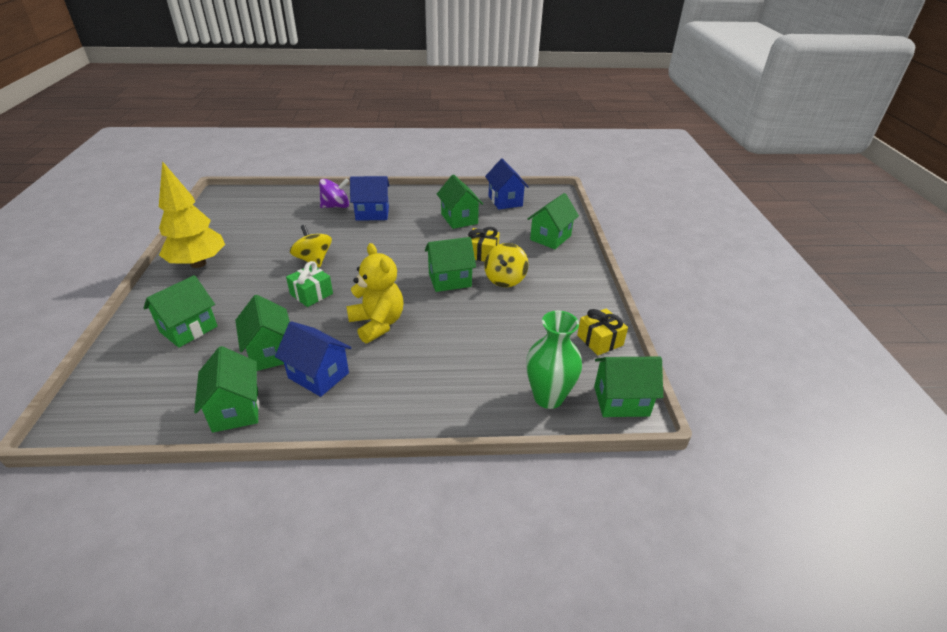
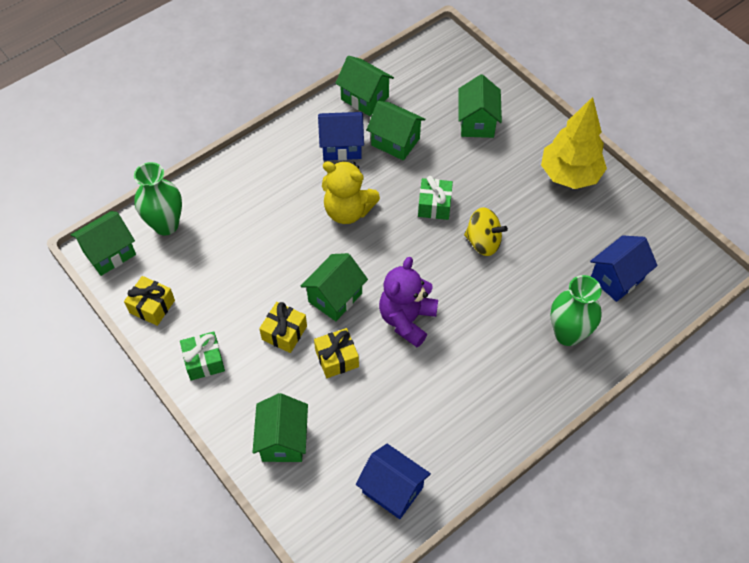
camera: 145 degrees right, 20 degrees up
purple spinning top [319,178,349,208] -> green vase [551,275,602,346]
blue house [350,176,390,221] -> blue house moved to [590,235,658,302]
green house [437,174,483,229] -> none
yellow spinning top [484,243,529,287] -> yellow gift [259,302,307,353]
none -> green gift [180,331,225,381]
none -> purple teddy bear [379,257,438,347]

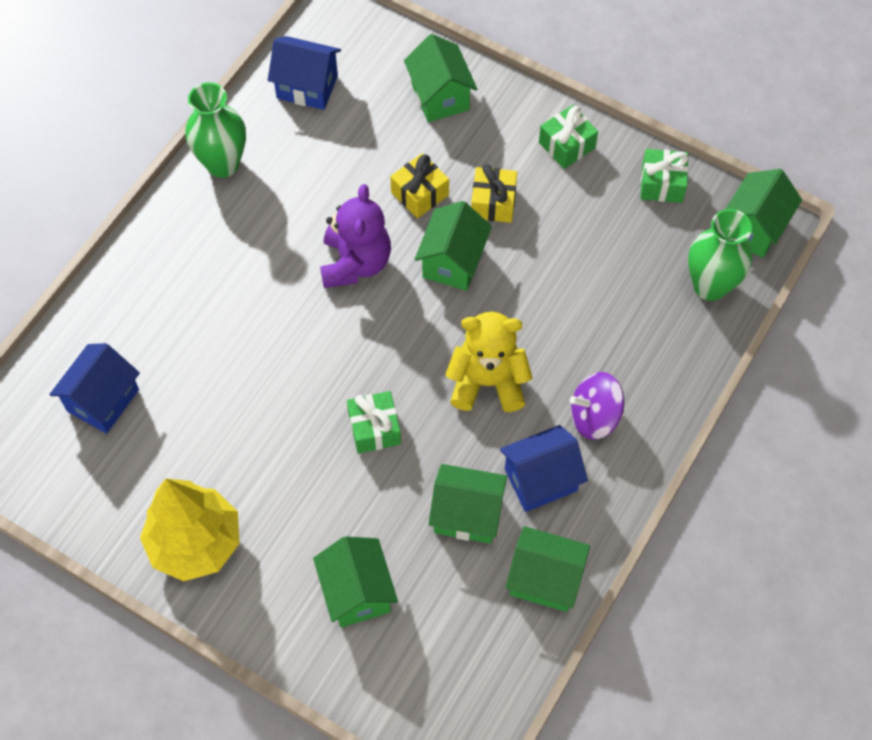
camera: 160 degrees right, 5 degrees up
yellow gift [124,276,175,326] -> green gift [640,149,688,203]
yellow spinning top [464,207,508,256] -> none
green vase [551,275,602,346] -> green vase moved to [185,82,246,178]
none -> purple spinning top [570,372,624,440]

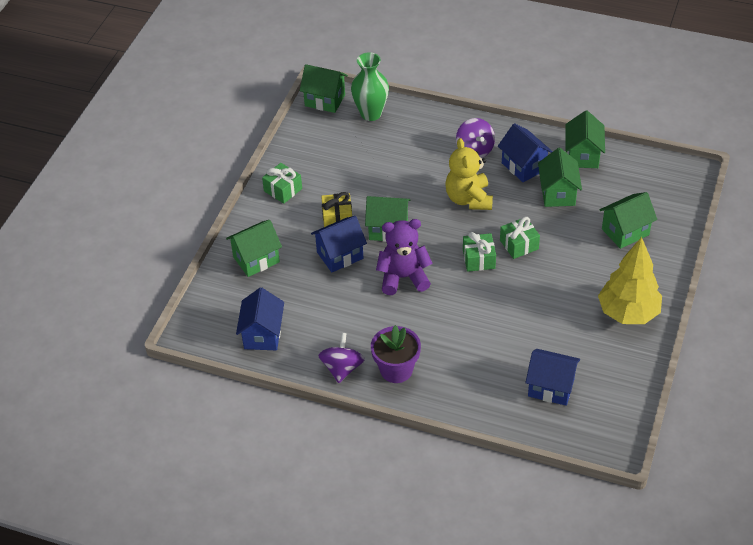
camera: 100 degrees left, 15 degrees down
green vase [185,82,246,178] -> purple spinning top [318,333,365,383]
yellow gift [390,153,449,218] -> blue house [311,216,367,272]
green gift [640,149,688,203] -> green gift moved to [463,232,496,272]
none -> purple flower pot [371,325,421,383]

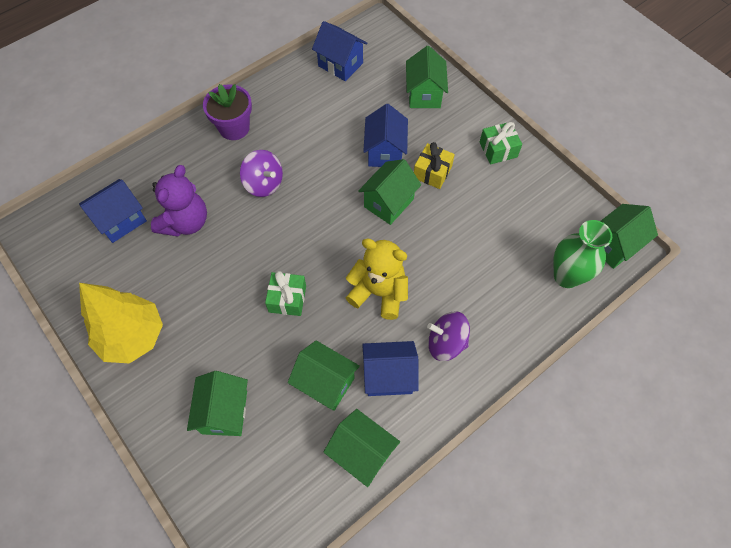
camera: 120 degrees right, 15 degrees up
purple spinning top [318,333,365,383] -> purple spinning top moved to [240,150,283,197]
purple teddy bear [376,219,433,295] -> purple teddy bear moved to [151,165,207,237]
green gift [463,232,496,272] -> none

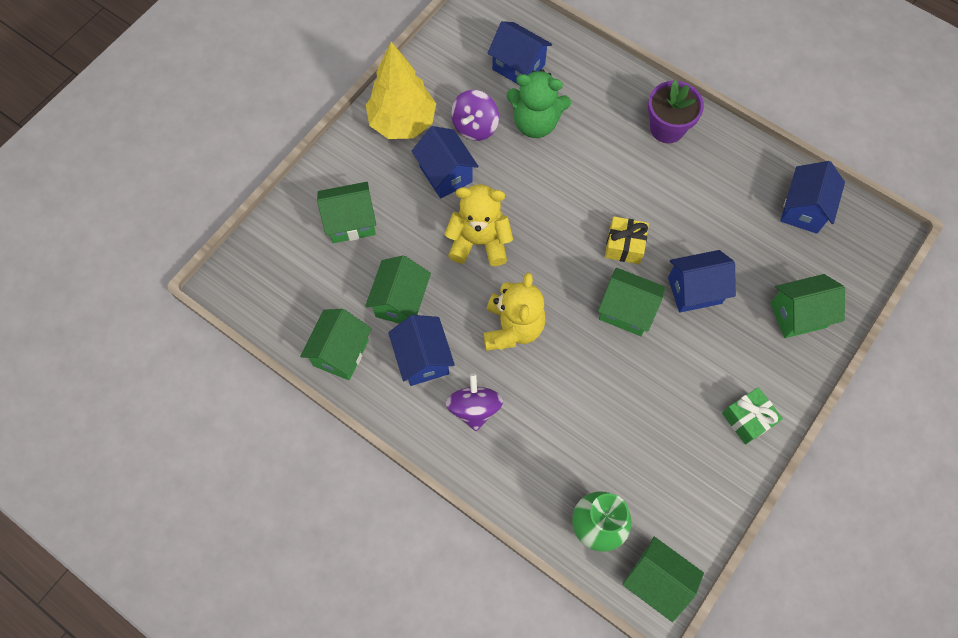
camera: 75 degrees right, 5 degrees up
purple teddy bear [151,165,207,237] -> green teddy bear [506,69,571,138]
purple spinning top [240,150,283,197] -> purple spinning top moved to [451,90,499,141]
green gift [265,271,306,316] -> yellow teddy bear [444,184,513,266]
yellow gift [414,142,455,189] -> yellow gift moved to [605,216,649,264]
none -> blue house [412,126,479,199]

